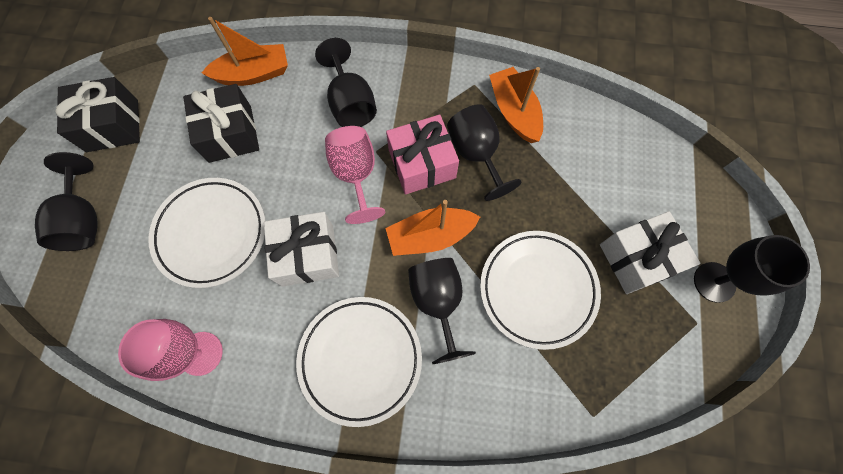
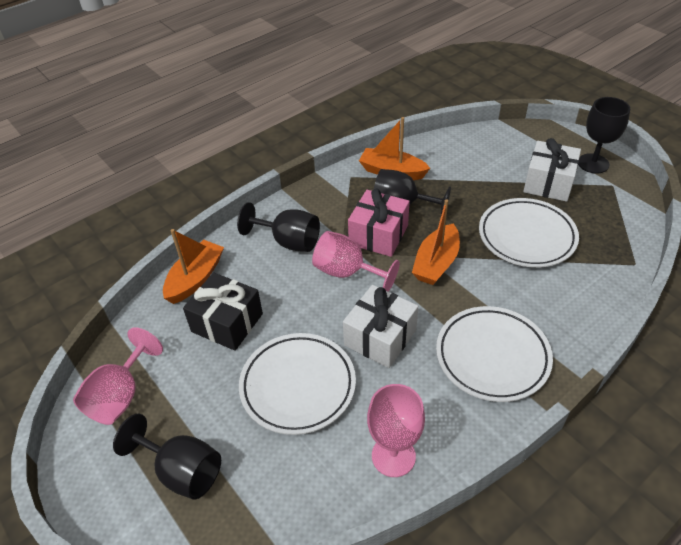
camera: 45 degrees left, 25 degrees down
black gift [55,77,140,152] -> pink goblet [73,327,163,425]
black goblet [408,258,476,364] -> none

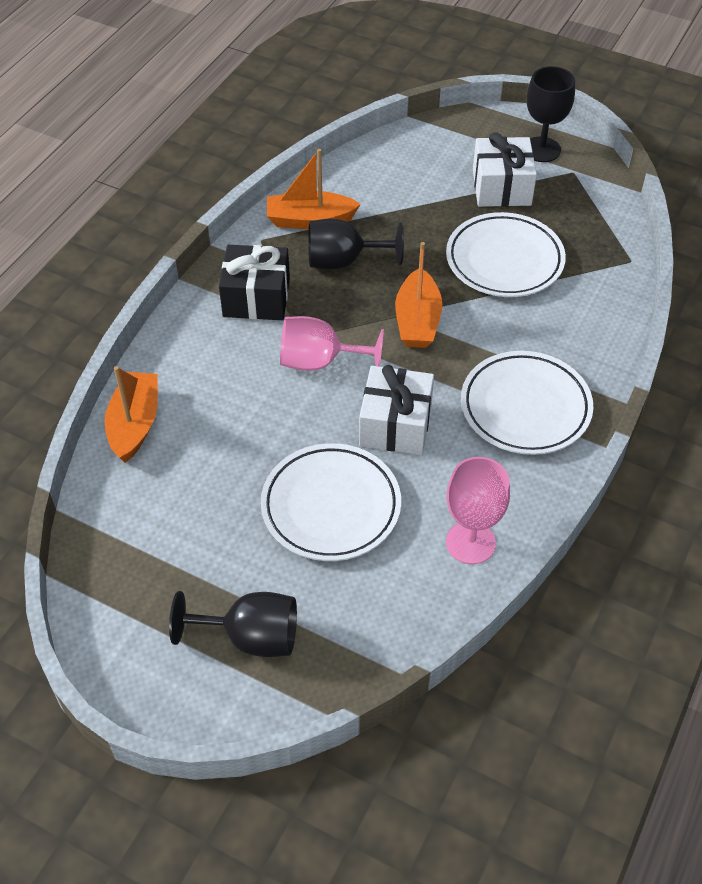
camera: 25 degrees left, 5 degrees up
pink goblet [73,327,163,425] -> none
black gift [183,272,263,351] -> black gift moved to [219,245,290,320]
black goblet [237,202,320,252] -> none
pink gift [348,189,410,257] -> none

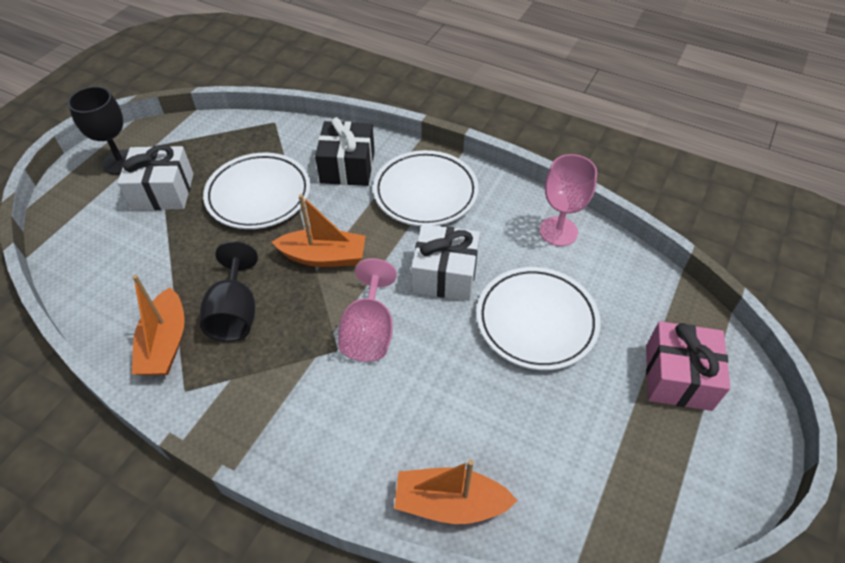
camera: 90 degrees left, 0 degrees up
black goblet [169,591,297,657] -> pink gift [646,321,730,411]
black gift [219,245,290,320] -> black gift moved to [315,117,375,186]

